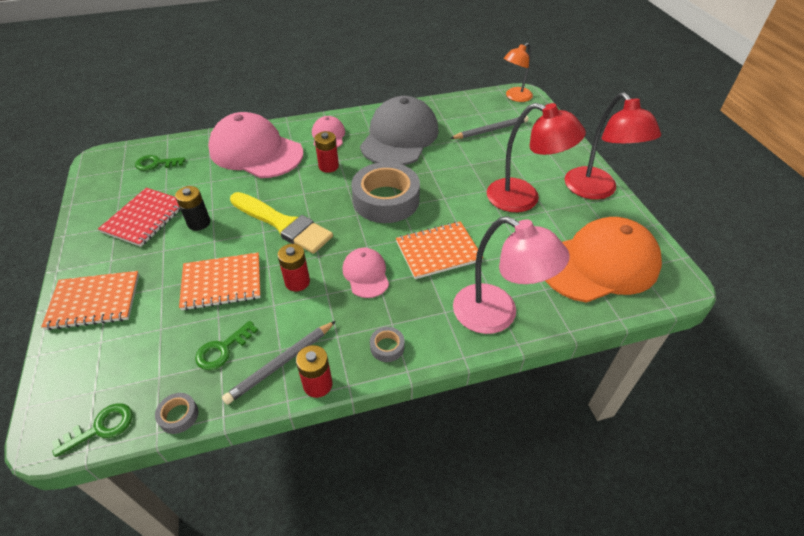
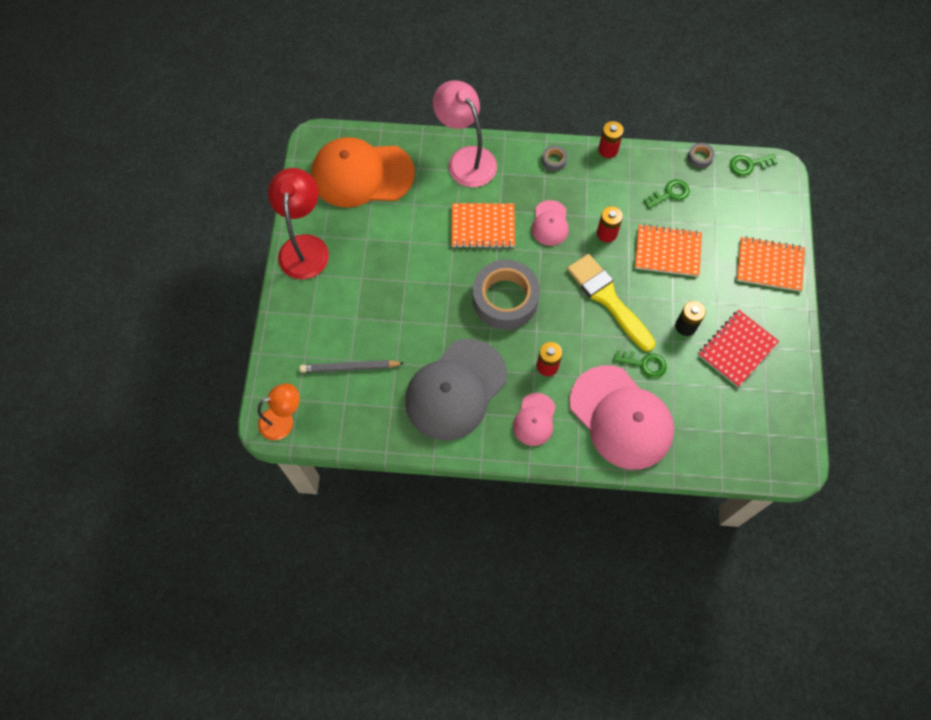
camera: 160 degrees left, 20 degrees up
green key [135,155,186,171] -> green key moved to [613,350,667,378]
grey pencil [222,321,336,405] -> none
red lamp [487,103,586,212] -> none

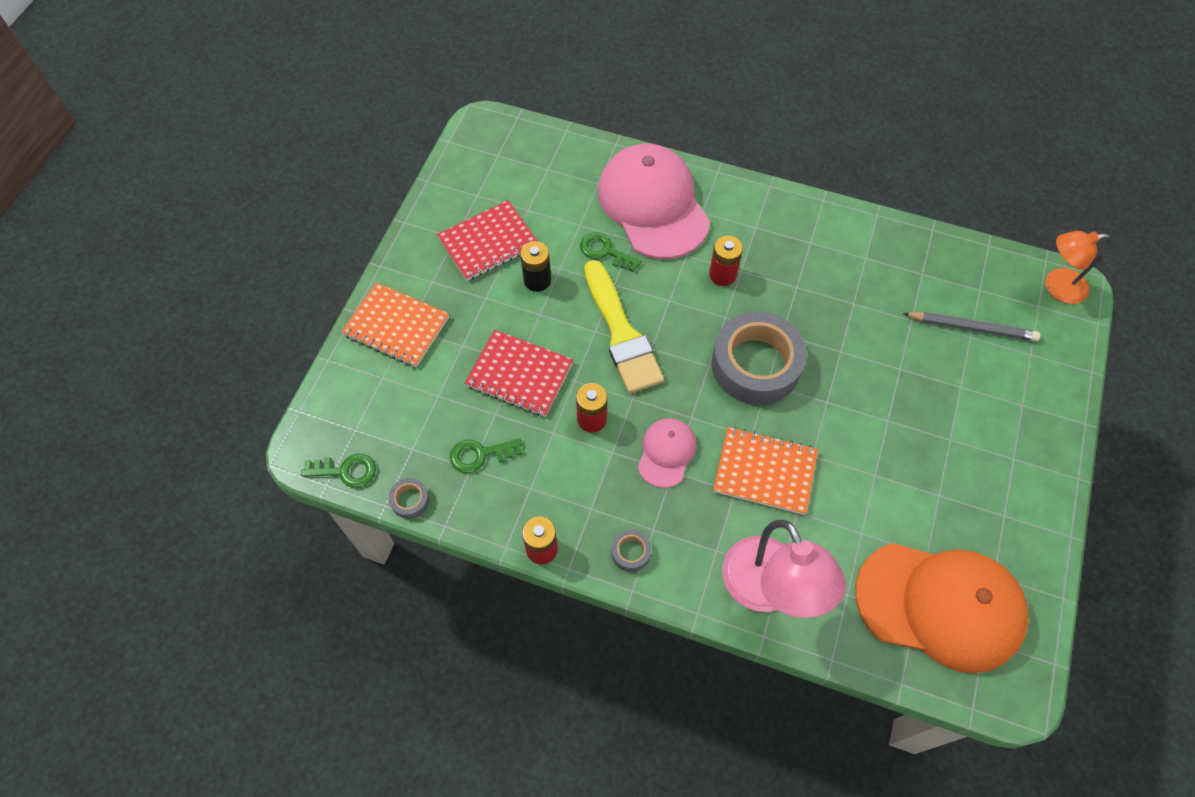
camera: 165 degrees left, 5 degrees down
red lamp [268,168,329,279] -> none
grey cap [405,339,507,440] -> none
pink cap [513,393,556,446] -> none
orange notebook [635,224,702,277] -> red notebook [465,330,573,417]

